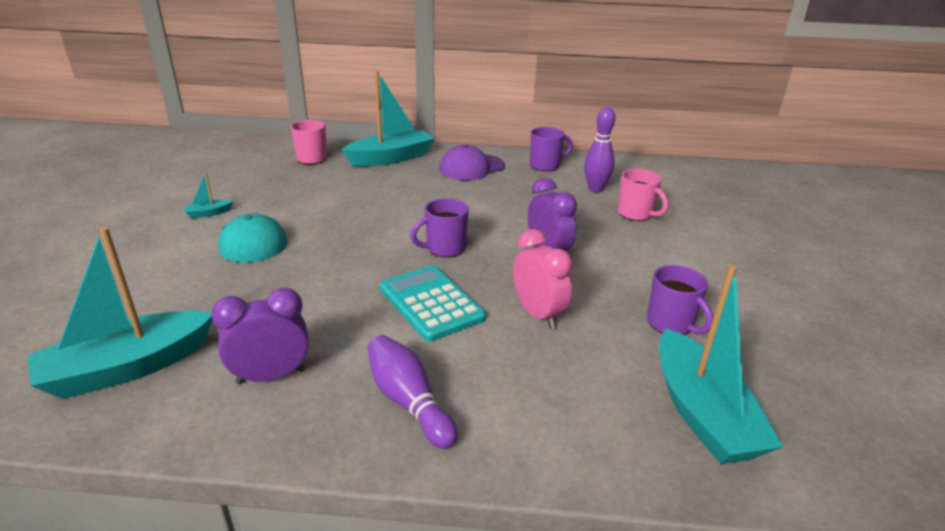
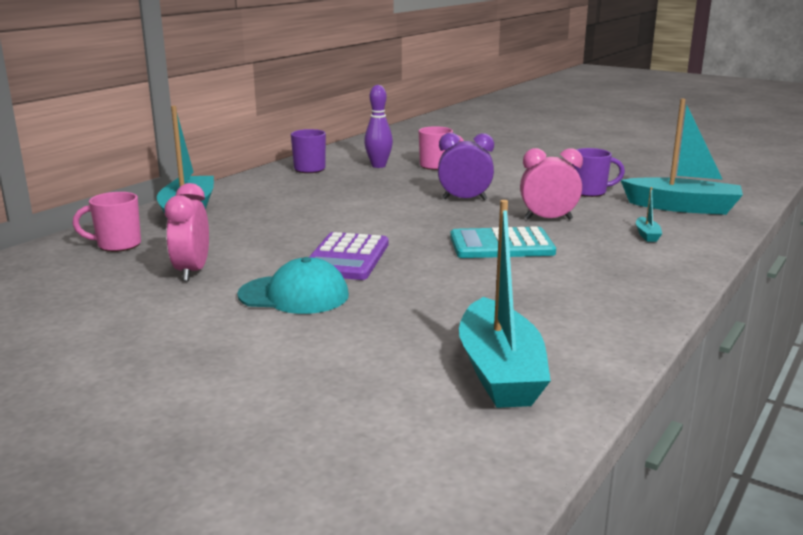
camera: 60 degrees left, 10 degrees down
turquoise boat [184,173,233,219] -> turquoise boat moved to [636,187,662,242]
purple clock [211,288,309,384] -> none
purple bowling pin [368,335,458,449] -> none
purple mug [410,198,469,258] -> none
purple cap [439,145,505,181] -> none
none -> pink clock [165,183,209,282]
none -> purple calculator [309,232,388,280]

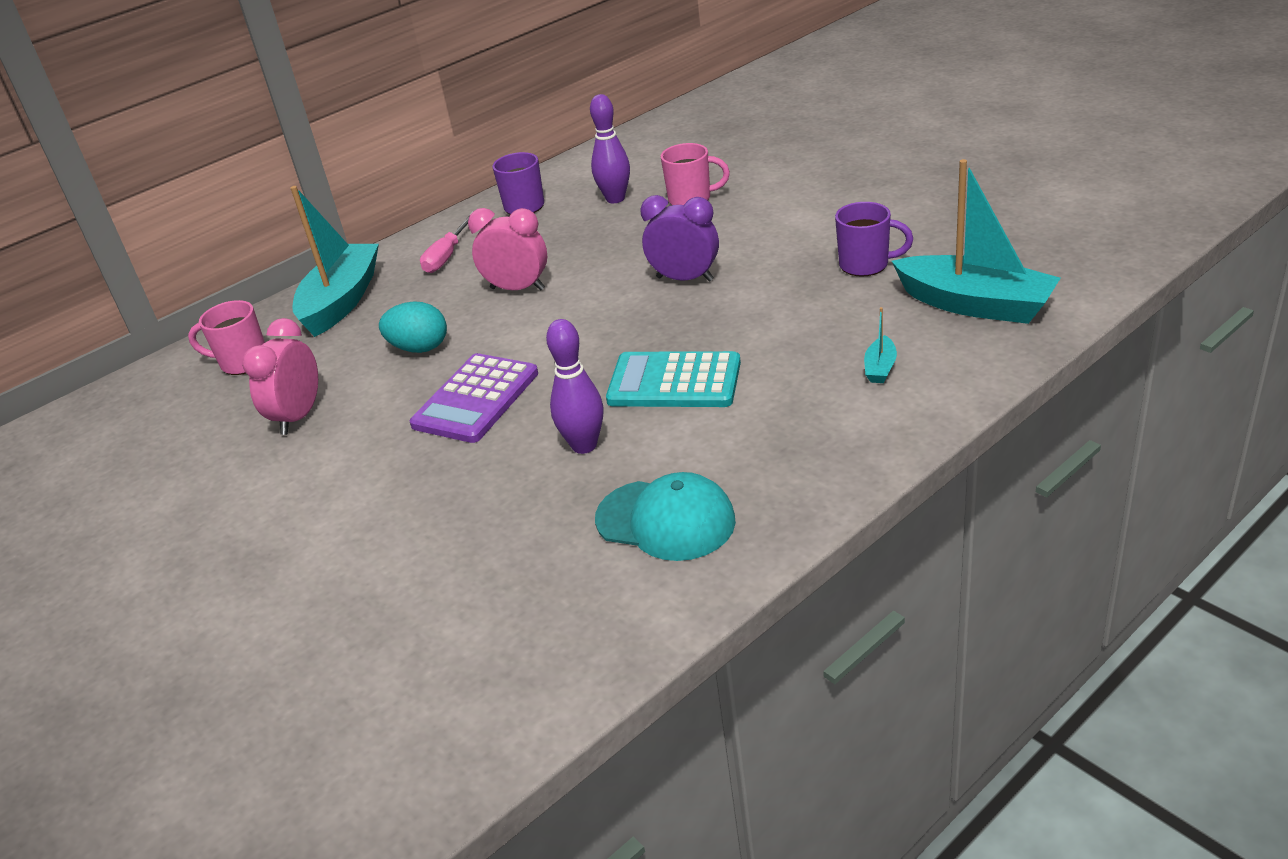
camera: 20 degrees right, 15 degrees up
turquoise cap [237,257,349,314] -> turquoise cap moved to [595,472,736,561]
turquoise boat [459,200,551,408] -> none
pink clock [520,148,583,220] -> pink clock moved to [468,208,547,290]
none -> turquoise egg [379,301,447,353]
none -> pink screwdriver [420,214,471,273]
none -> purple bowling pin [546,319,603,454]

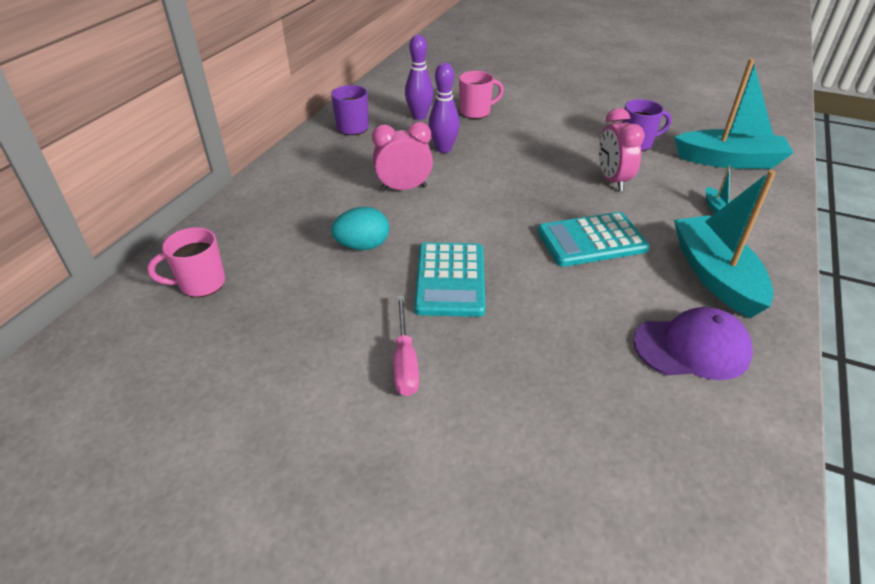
camera: 30 degrees left, 5 degrees up
pink clock [242,318,318,435] -> pink clock moved to [599,108,645,191]
turquoise boat [290,186,379,337] -> turquoise boat moved to [674,170,776,318]
purple calculator [410,353,538,443] -> turquoise calculator [414,242,485,317]
pink screwdriver [420,214,471,273] -> pink screwdriver moved to [393,296,419,396]
purple bowling pin [546,319,603,454] -> purple bowling pin moved to [429,62,460,153]
turquoise cap [595,472,736,561] -> purple cap [633,307,753,380]
purple clock [640,195,719,282] -> none

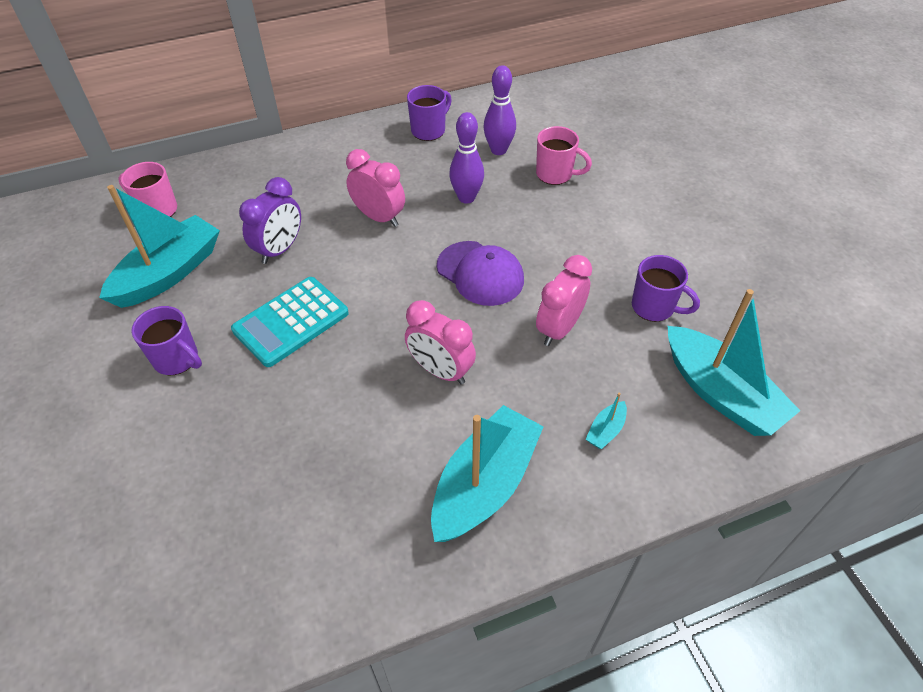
camera: 45 degrees right, 10 degrees up
turquoise egg [331,207,389,250] -> purple clock [239,177,301,264]
pink screwdriver [393,296,419,396] -> purple mug [131,306,202,375]
turquoise calculator [538,212,650,267] -> pink clock [405,300,476,384]
purple cap [633,307,753,380] -> purple cap moved to [437,241,524,306]
none -> turquoise boat [99,185,220,308]

